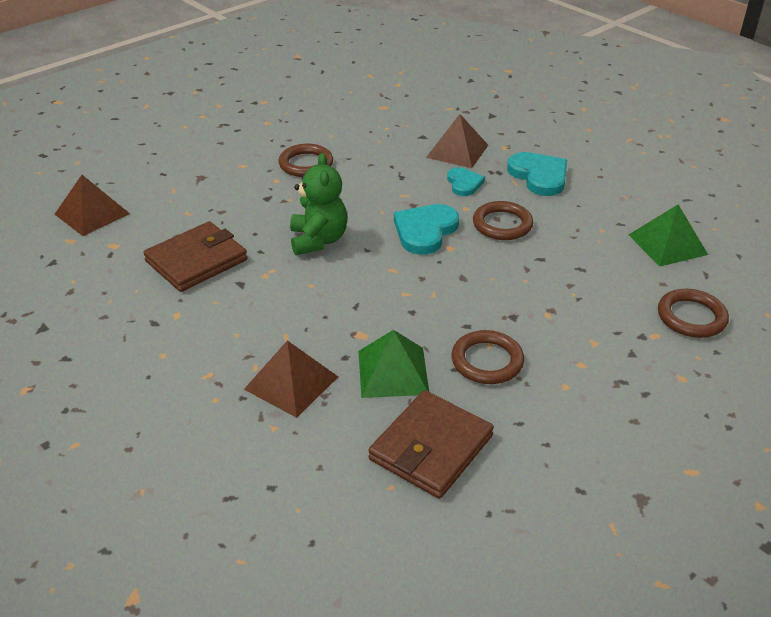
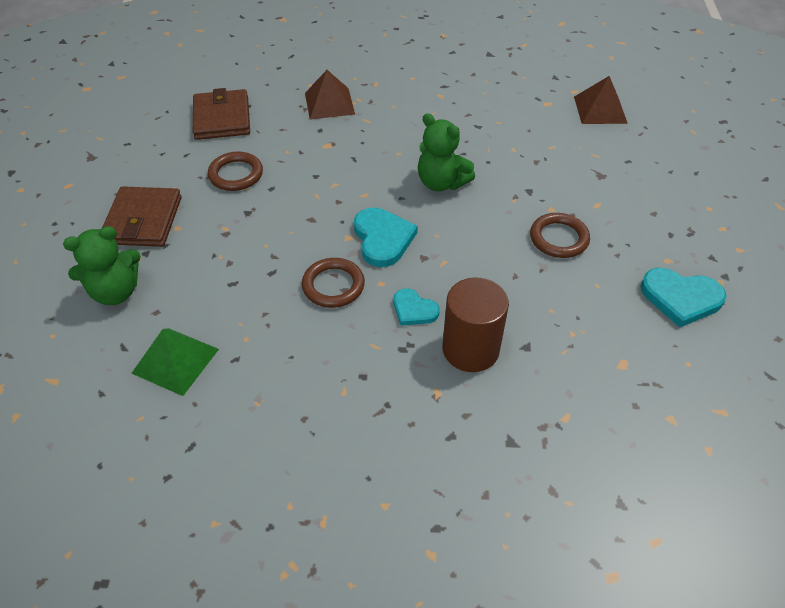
camera: 135 degrees right, 10 degrees up
brown wallet [143,221,248,292] -> brown wallet moved to [102,186,181,247]
green pyramid [358,330,429,398] -> none
brown pyramid [426,114,488,168] -> brown cylinder [443,278,509,372]
turquoise heart [507,152,567,196] -> turquoise heart moved to [641,268,726,327]
brown ring [658,289,729,338] -> green teddy bear [63,226,141,305]

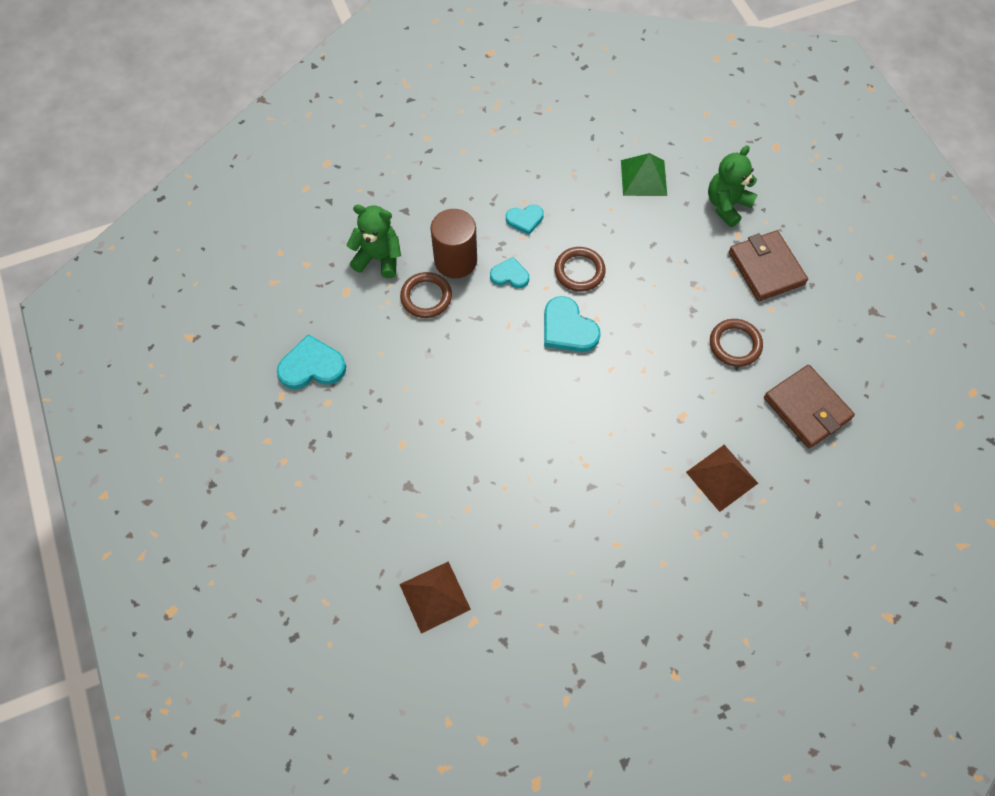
camera: 155 degrees right, 15 degrees up
green teddy bear [418,113,475,191] -> green teddy bear moved to [346,205,401,278]
brown ring [530,213,590,258] -> brown ring moved to [400,272,452,318]
none -> turquoise heart [506,205,544,235]

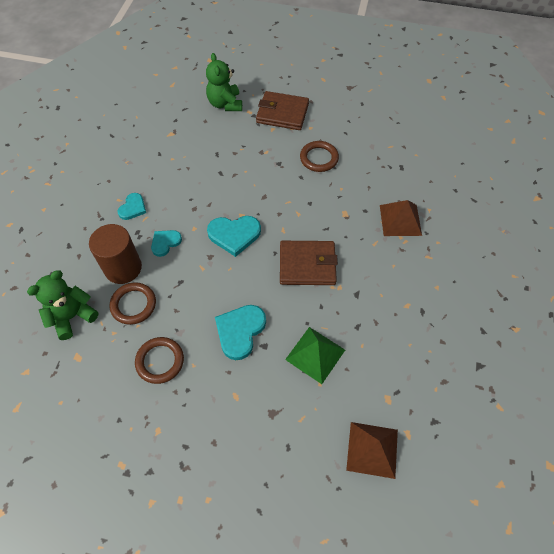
camera: 55 degrees left, 5 degrees down
turquoise heart [277,334,346,389] -> turquoise heart moved to [215,305,266,360]
brown ring [554,247,606,292] -> brown ring moved to [135,337,184,384]
green pyramid [621,153,667,196] -> green pyramid moved to [285,327,345,384]
brown wallet [764,365,855,448] -> brown wallet moved to [280,241,338,285]

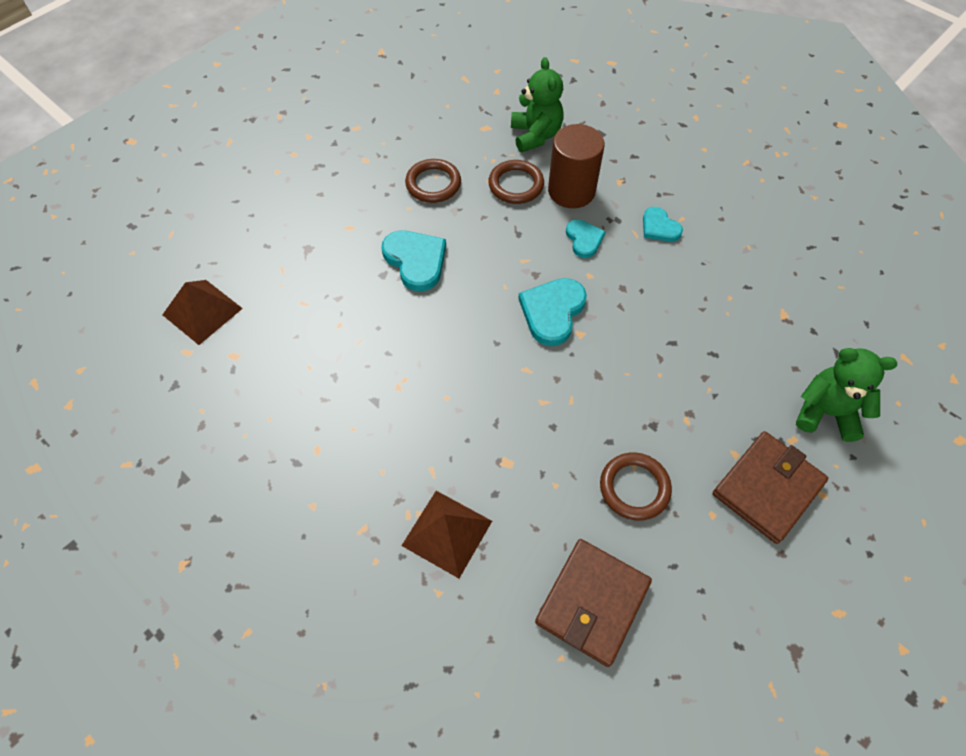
camera: 120 degrees right, 0 degrees up
brown wallet [280,241,338,285] -> brown wallet moved to [535,539,652,667]
green pyramid [285,327,345,384] -> none

